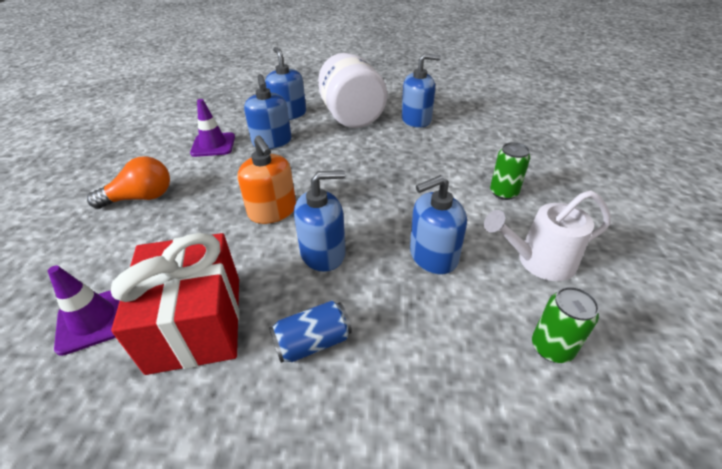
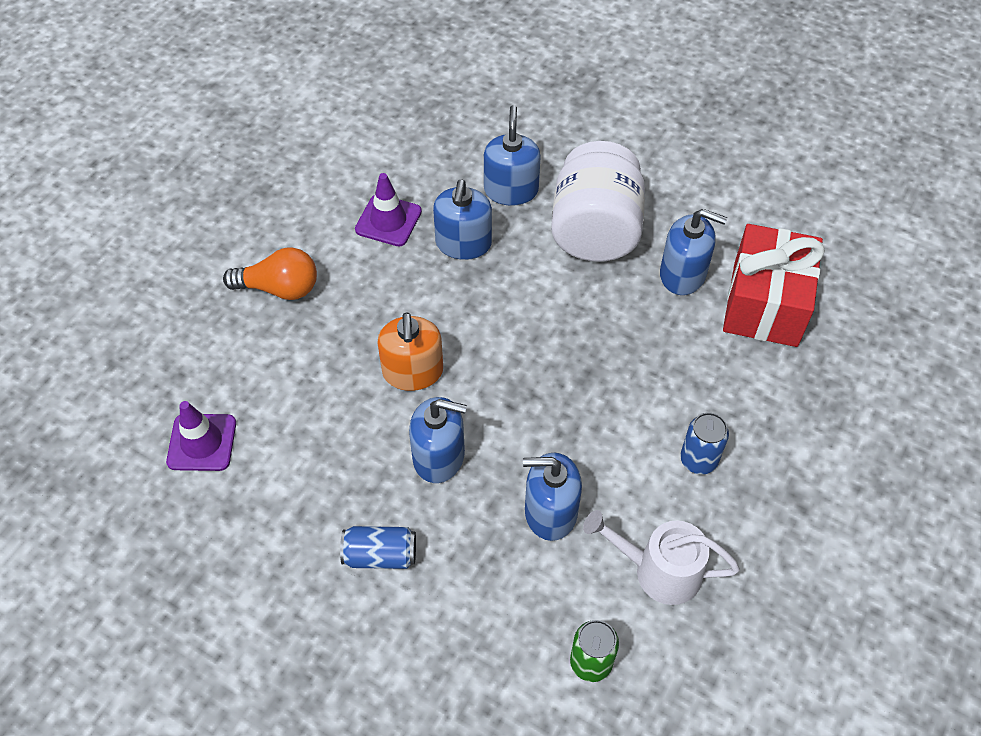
camera: 25 degrees right, 15 degrees up
red gift [111,233,240,375] -> red gift moved to [723,224,825,347]
green can [490,142,530,200] -> blue can [680,412,729,474]

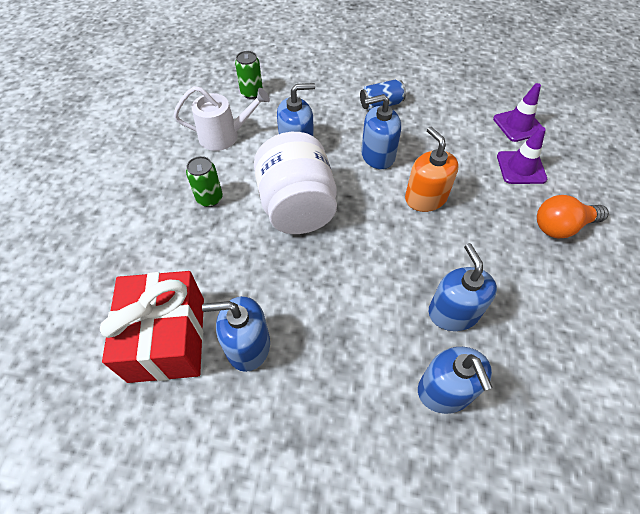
camera: 160 degrees right, 0 degrees up
purple traffic cone [355,173,422,246] -> purple traffic cone moved to [497,127,547,184]
white jar [551,141,645,262] -> white jar moved to [254,132,337,234]
blue can [680,412,729,474] -> green can [186,156,223,207]

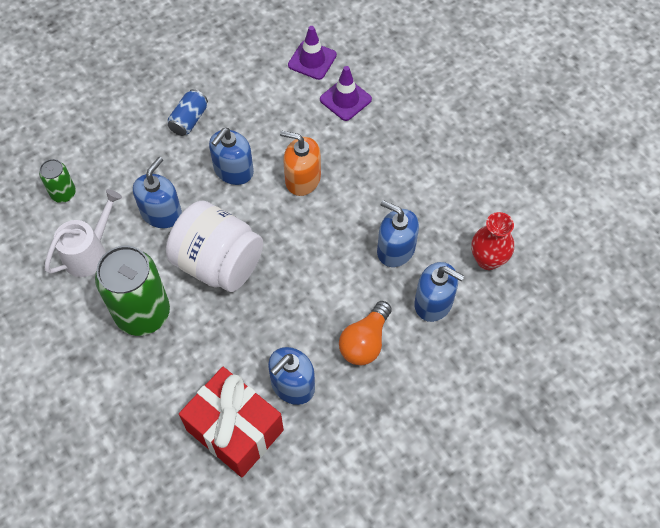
camera: 45 degrees left, 5 degrees up
green can [186,156,223,207] -> green can [95,246,170,336], size x2.01
orange light bulb [537,195,609,238] -> orange light bulb moved to [339,301,392,365]
none -> red vase [472,212,514,270]

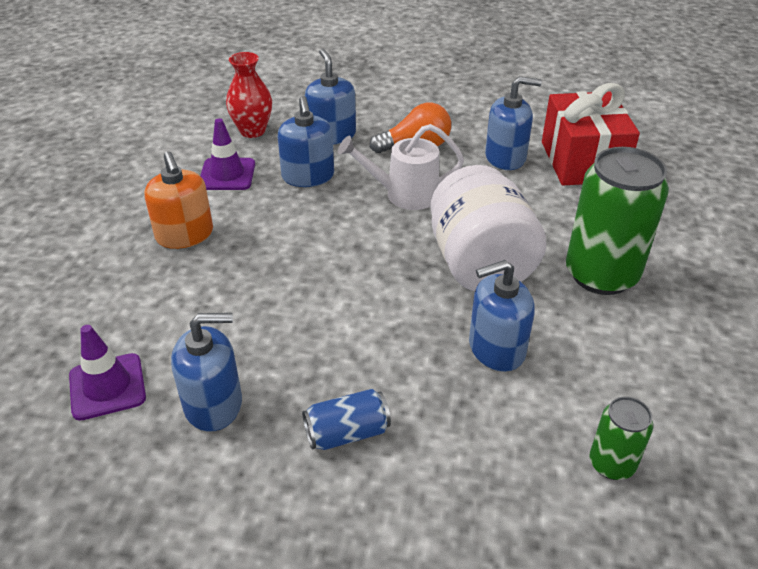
camera: 135 degrees left, 20 degrees down
white watering can [45,189,122,277] -> white watering can moved to [338,124,464,210]
blue soap dispenser [209,128,254,185] -> blue soap dispenser moved to [171,313,242,432]
orange soap dispenser [280,131,321,196] -> orange soap dispenser moved to [144,151,213,249]
purple traffic cone [320,66,372,121] -> purple traffic cone moved to [200,118,255,190]

